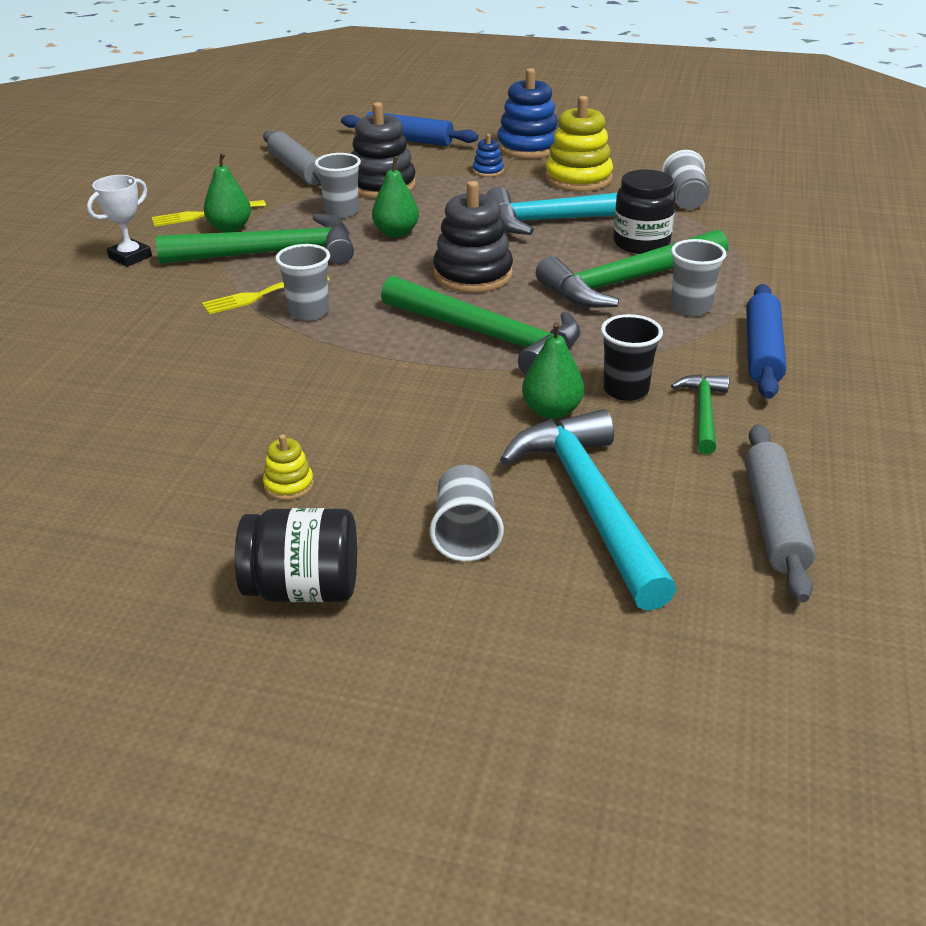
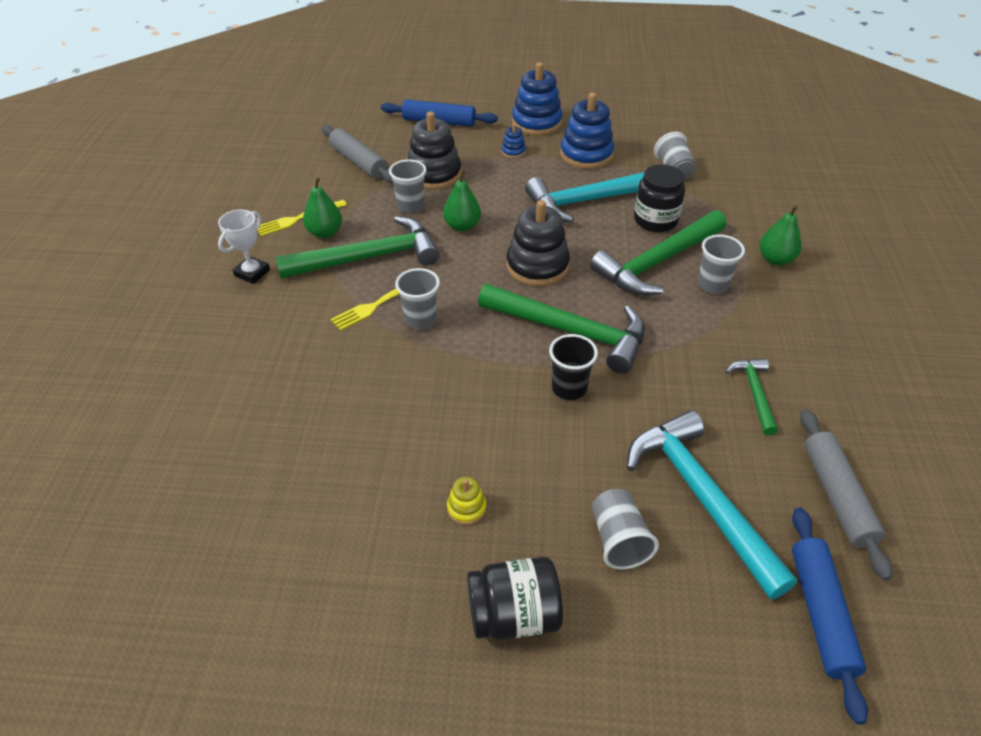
camera: 10 degrees left, 10 degrees up
green pear [522,322,584,419] -> green pear moved to [759,205,802,265]
yellow stacking toy [545,96,613,192] -> blue stacking toy [560,93,614,169]
black cup [601,314,663,401] -> black cup moved to [549,334,598,400]
blue rolling pin [746,284,786,399] -> blue rolling pin moved to [792,507,868,725]

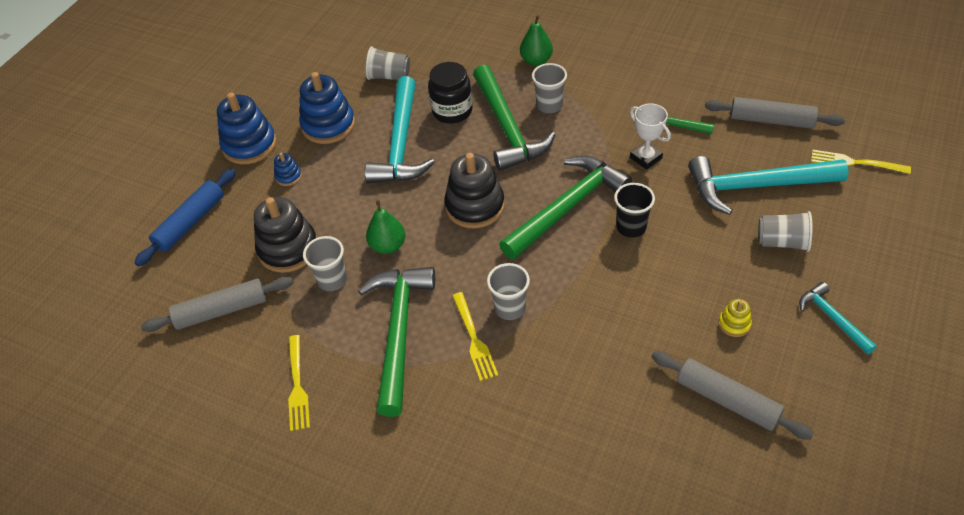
camera: 65 degrees left, 5 degrees up
white trophy [218,210,270,284] -> white trophy moved to [630,103,671,170]
green pear [303,177,342,238] -> none
black jar [467,557,563,640] -> turquoise hammer [799,282,877,354]
blue rolling pin [792,507,868,725] -> yellow fork [811,150,911,174]
none -> grey rolling pin [651,351,814,440]

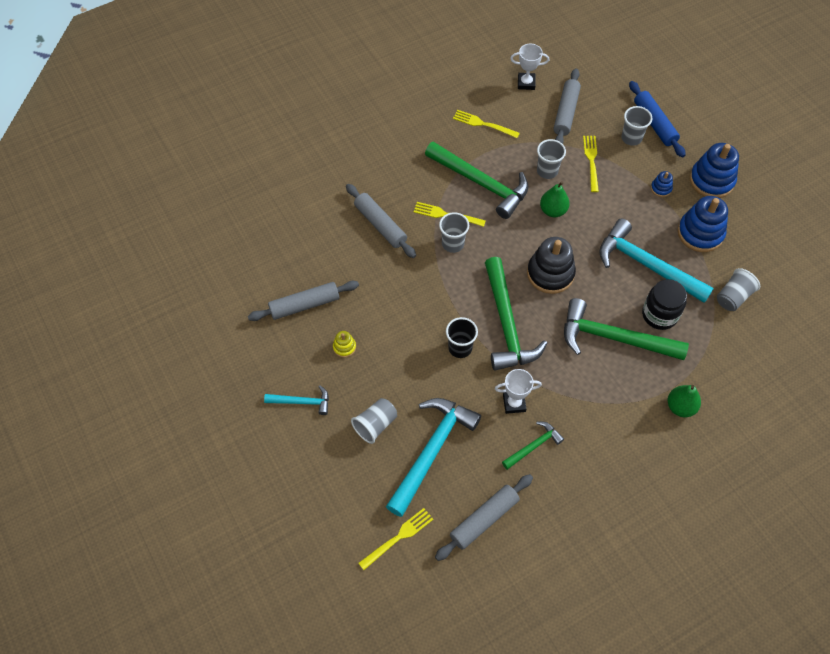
camera: 120 degrees right, 10 degrees up
black stacking toy [254,197,317,273] -> yellow fork [583,136,599,192]
grey cup [532,63,567,113] -> grey cup moved to [621,106,652,146]
none -> grey rolling pin [346,184,416,258]
none -> white trophy [510,44,549,90]

